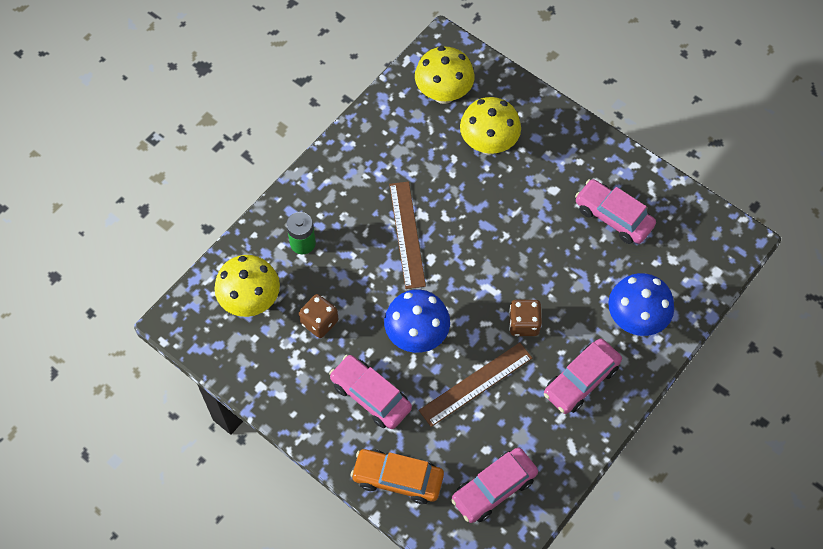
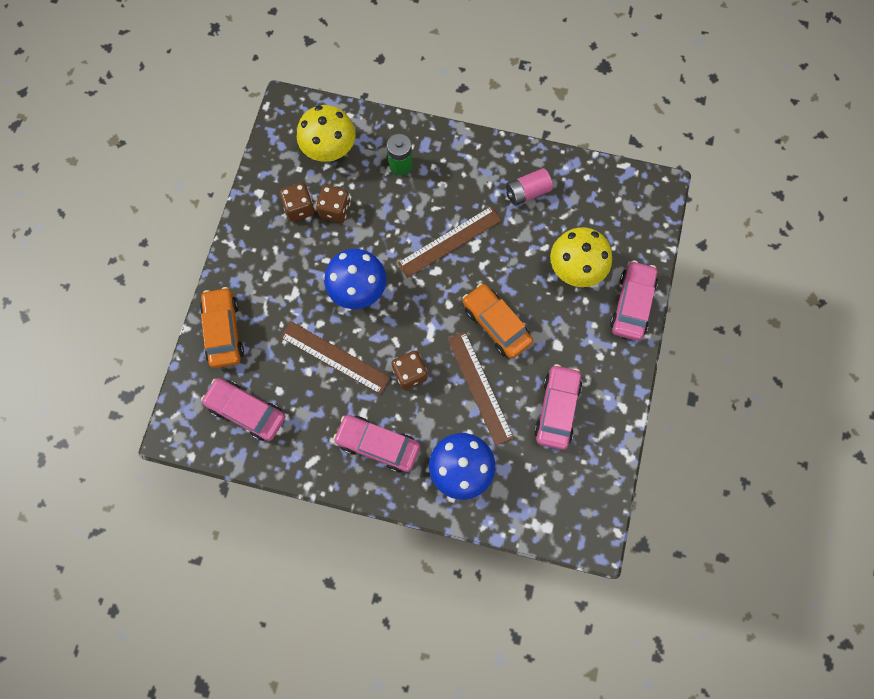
camera: 65 degrees right, 10 degrees up
pink car [329,355,412,429] -> pink car moved to [610,260,658,341]
yellow mushroom [415,46,475,104] -> none
none -> brown dice [280,183,315,222]
none -> brown ruler [447,332,514,446]
none -> orange car [463,283,533,359]
none -> pink battery [506,168,553,206]

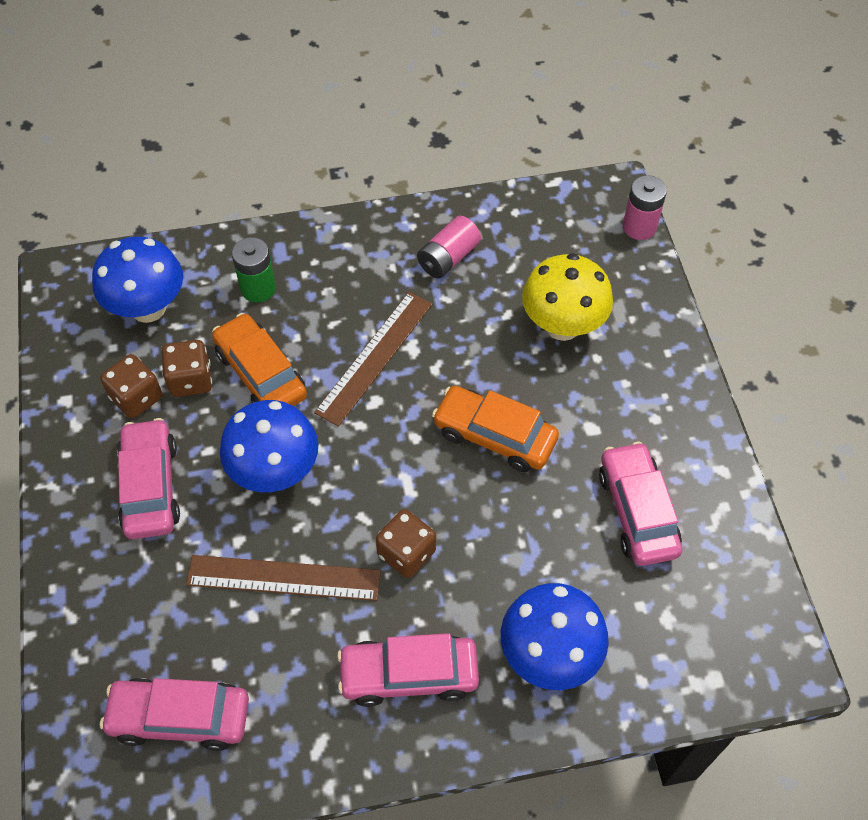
camera: 25 degrees left, 15 degrees down
orange car [200,287,244,368] -> orange car moved to [212,313,307,406]
yellow mushroom [297,105,356,162] -> blue mushroom [92,237,183,323]
brown ruler [447,332,514,446] -> none
pink car [610,260,658,341] -> pink car moved to [117,418,180,539]
none -> pink battery [623,175,667,240]

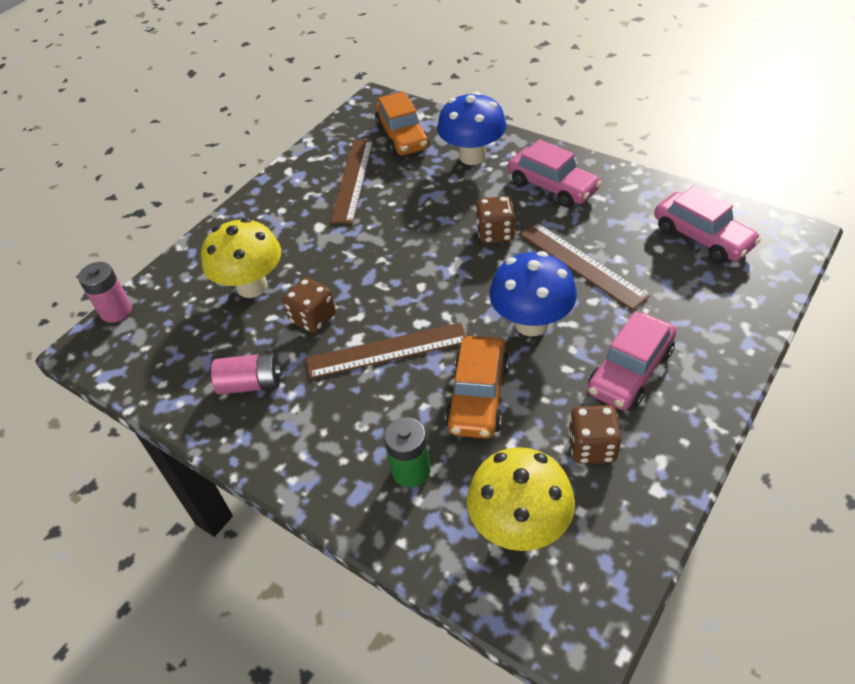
camera: 130 degrees left, 10 degrees down
blue mushroom [92,237,183,323] -> yellow mushroom [467,447,575,551]
brown dice [162,340,212,397] -> brown dice moved to [283,278,336,333]
orange car [432,386,559,472] -> orange car moved to [375,91,429,156]
pink car [599,441,682,566] -> brown ruler [330,140,374,223]

